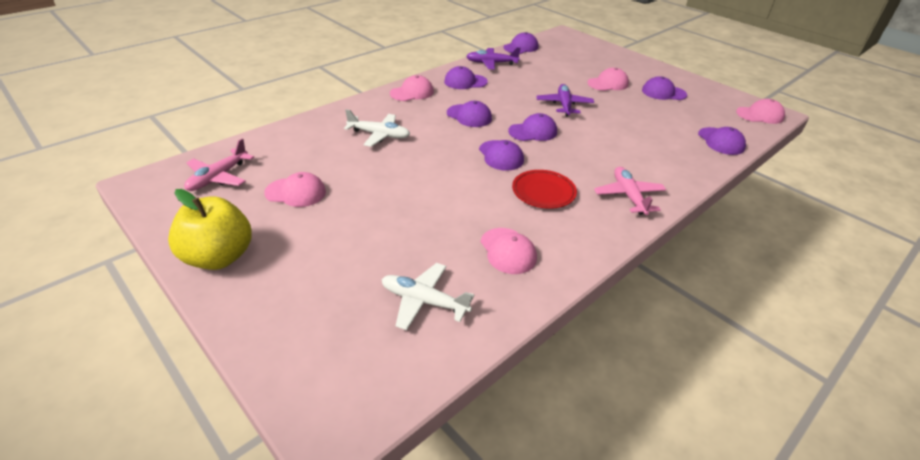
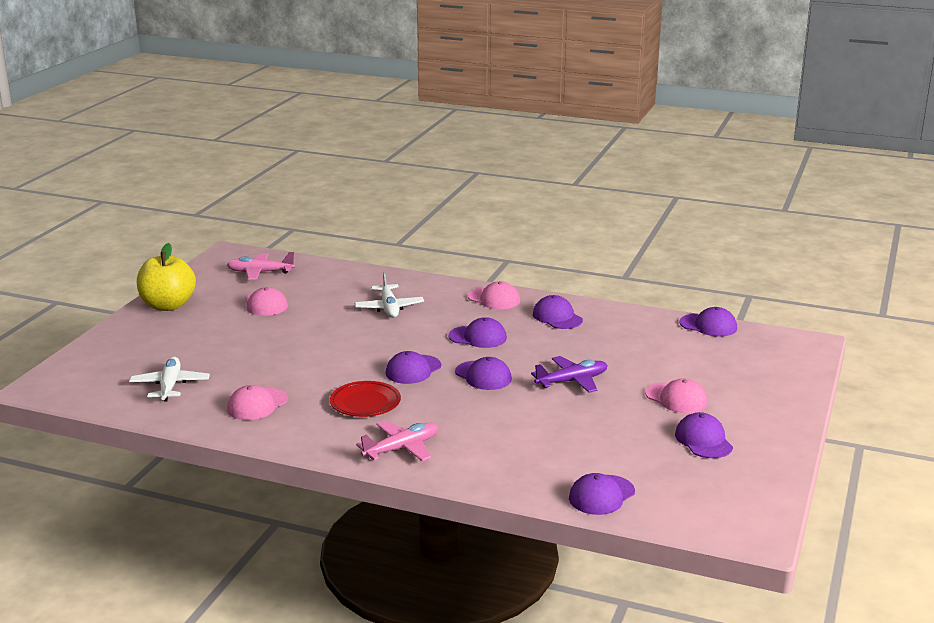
camera: 65 degrees right, 15 degrees down
purple cap [447,101,492,127] -> purple cap turned 90 degrees counterclockwise [448,317,507,348]
purple plane [466,47,521,70] -> none
pink cap [736,99,785,124] -> none

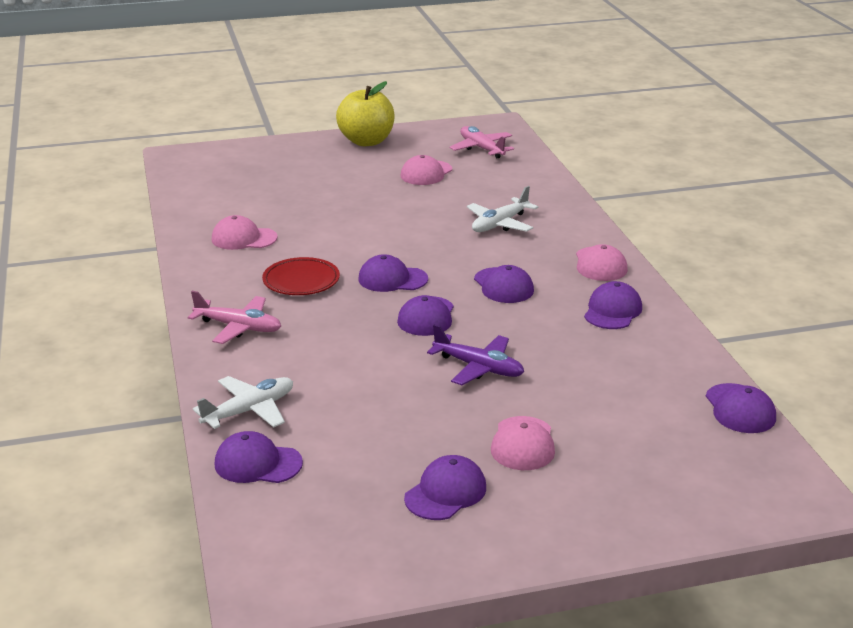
camera: 55 degrees right, 5 degrees up
white plane [129,357,210,401] -> white plane moved to [193,376,293,429]

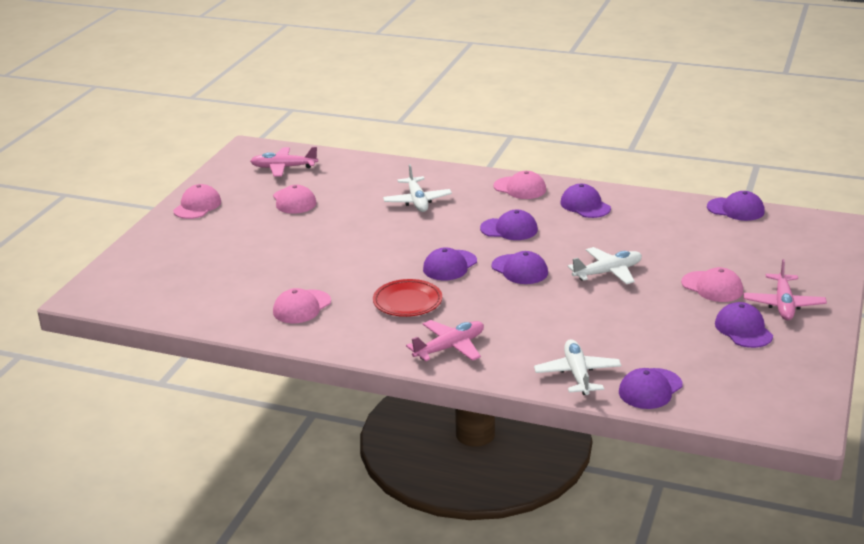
camera: 55 degrees left, 0 degrees up
yellow apple [336,81,395,146] -> pink cap [173,184,221,219]
purple plane [427,324,524,385] -> white plane [568,247,642,284]
none -> pink plane [743,259,827,320]

